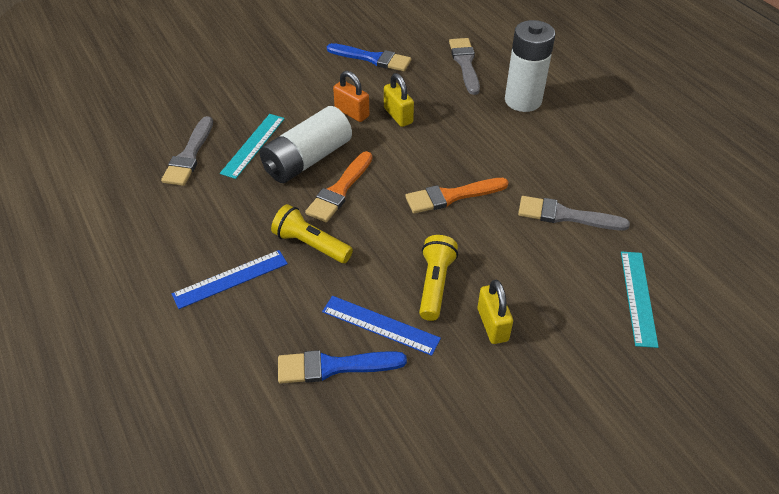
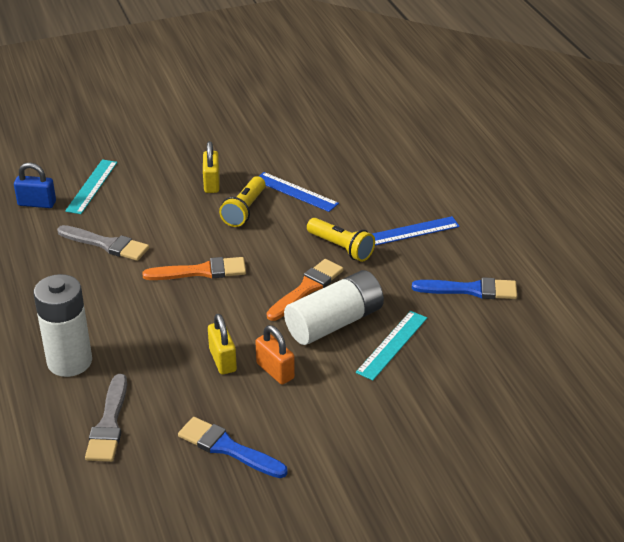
camera: 170 degrees left, 10 degrees down
grey brush [161,116,213,186] -> none
blue brush [278,350,407,384] -> blue brush moved to [412,277,517,299]
none -> blue padlock [14,162,56,208]

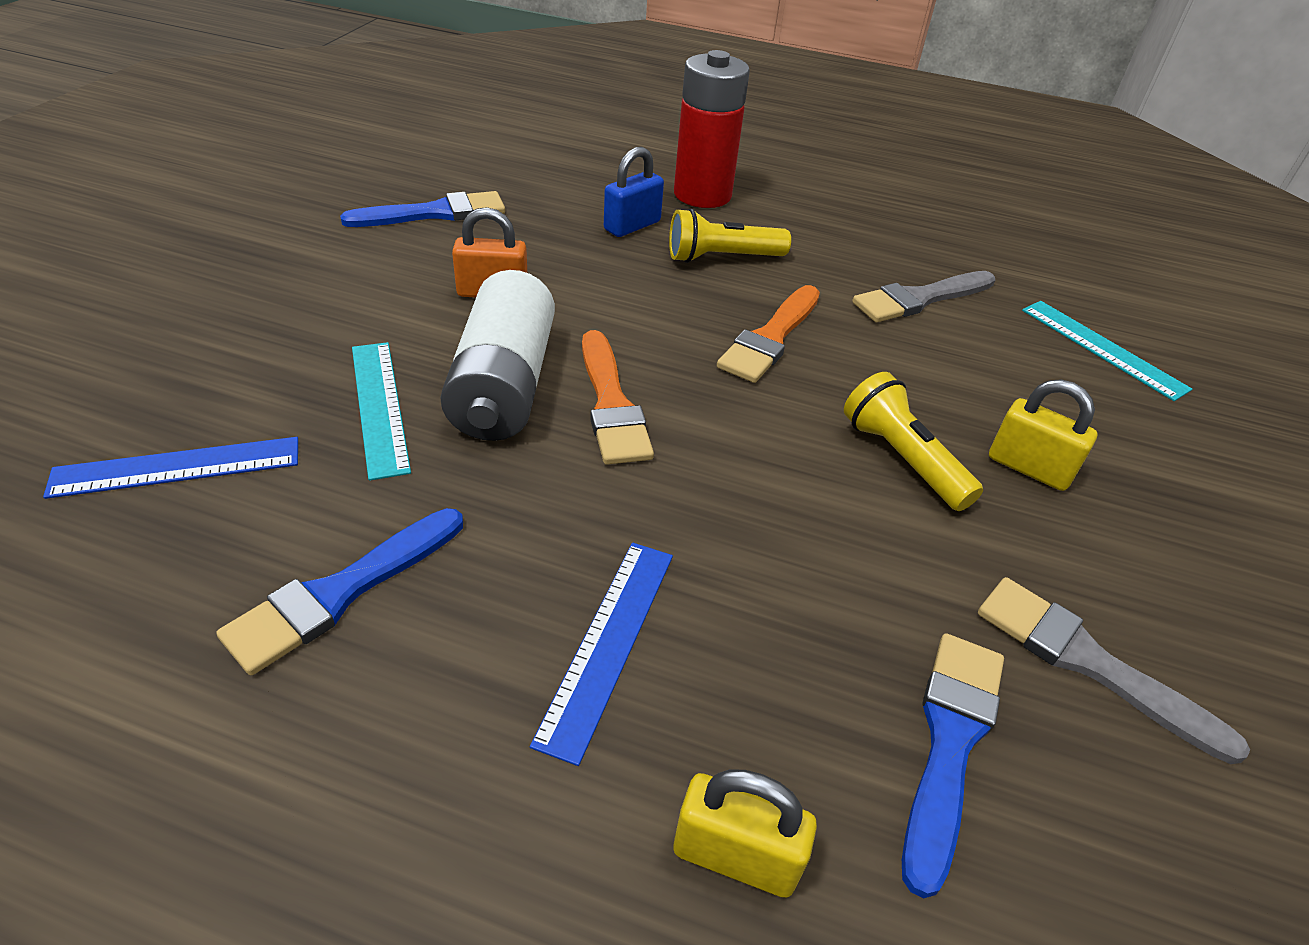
camera: 125 degrees right, 5 degrees up
blue padlock [14,162,56,208] -> blue padlock moved to [604,147,664,237]
white battery [34,274,92,377] -> red battery [674,50,750,208]
grey brush [85,374,127,462] -> grey brush moved to [978,577,1250,764]
yellow padlock [208,314,237,375] -> yellow padlock moved to [673,769,817,898]
blue ruler [259,172,339,212] -> blue ruler moved to [43,437,298,499]
yellow flashlight [307,218,375,262] -> yellow flashlight moved to [669,209,791,263]
none -> blue brush [902,633,1004,898]

